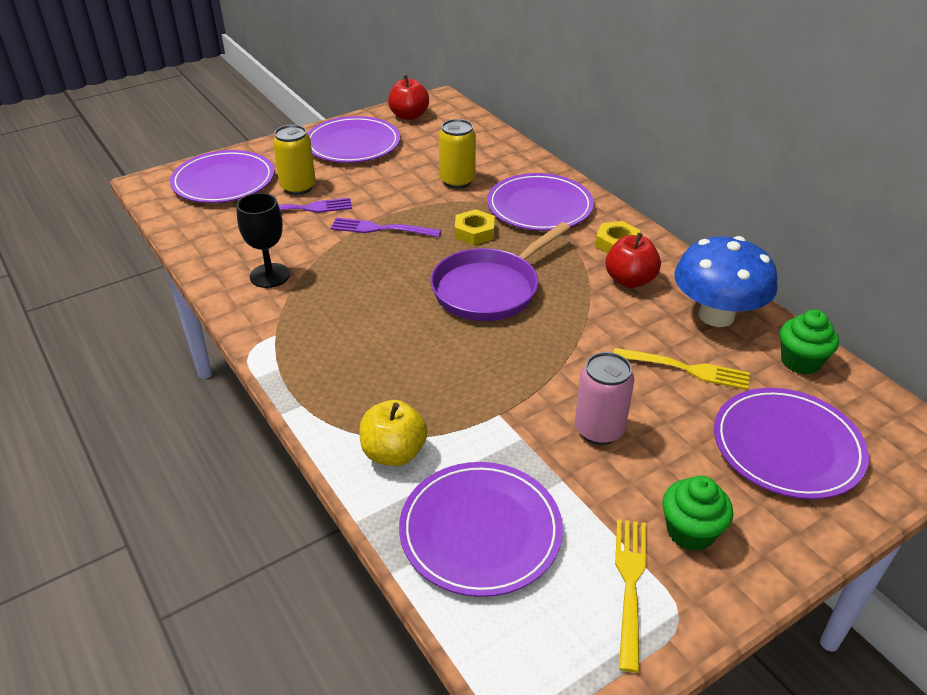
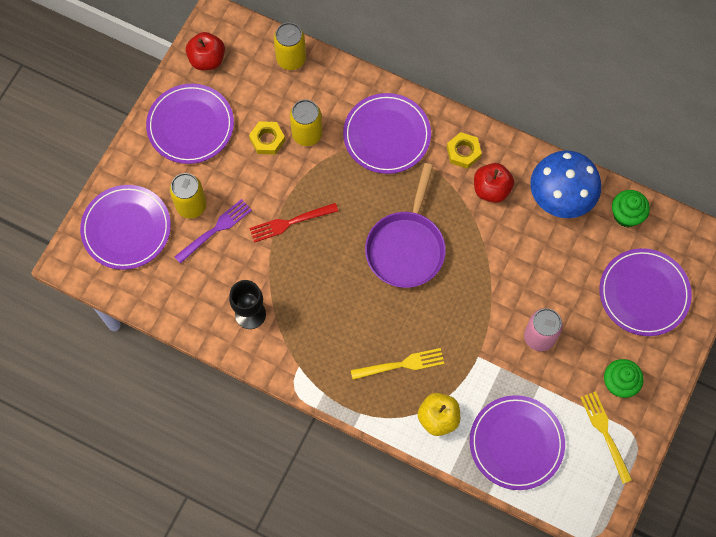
camera: 30 degrees left, 30 degrees up
purple fork [331,218,441,237] -> red fork [249,203,338,243]
yellow nut [455,209,495,245] -> yellow nut moved to [249,121,285,155]
yellow fork [613,348,750,390] -> yellow fork moved to [351,348,444,380]
none -> yellow can [274,22,306,70]

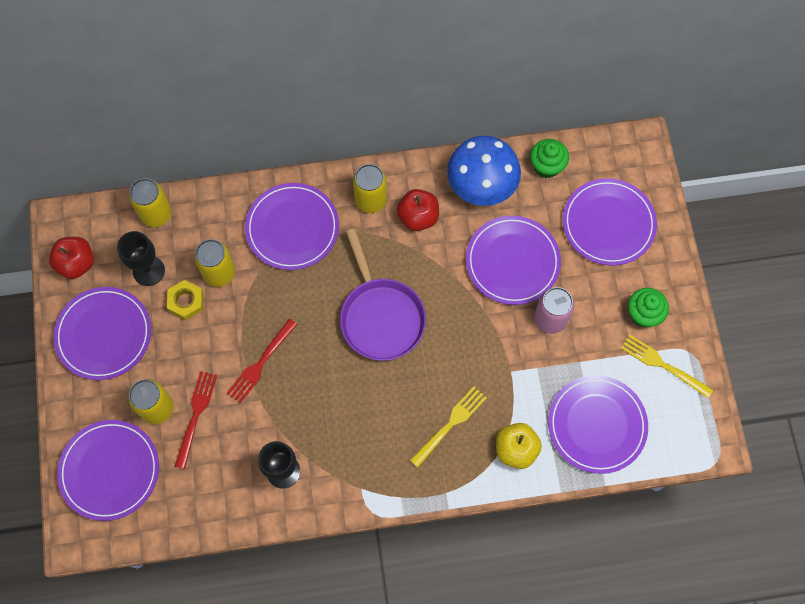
camera: 35 degrees left, 0 degrees up
purple fork [174,199,252,264] -> red fork [174,371,217,469]
yellow nut [447,132,482,169] -> yellow can [353,164,387,213]
none -> black goblet [117,231,165,286]
none -> purple plate [466,216,561,305]

